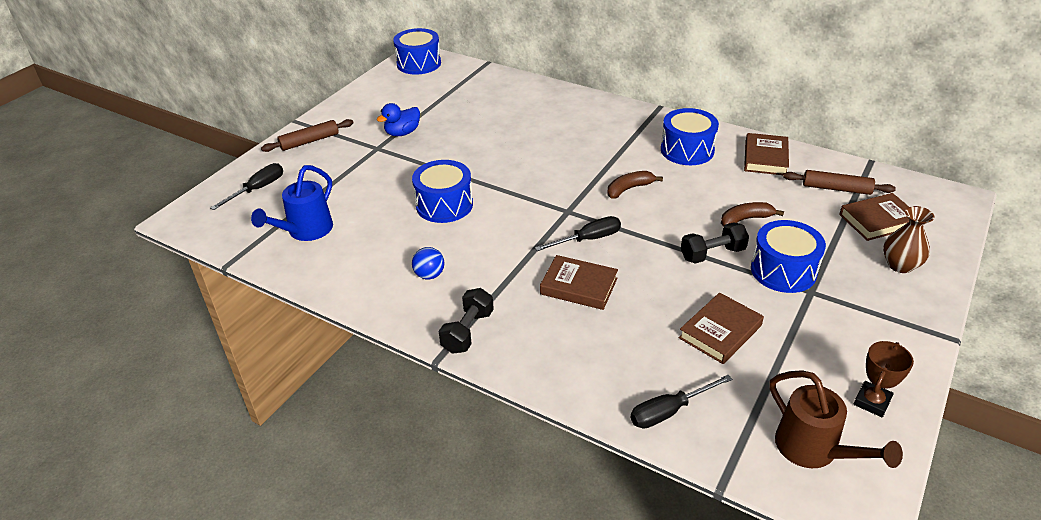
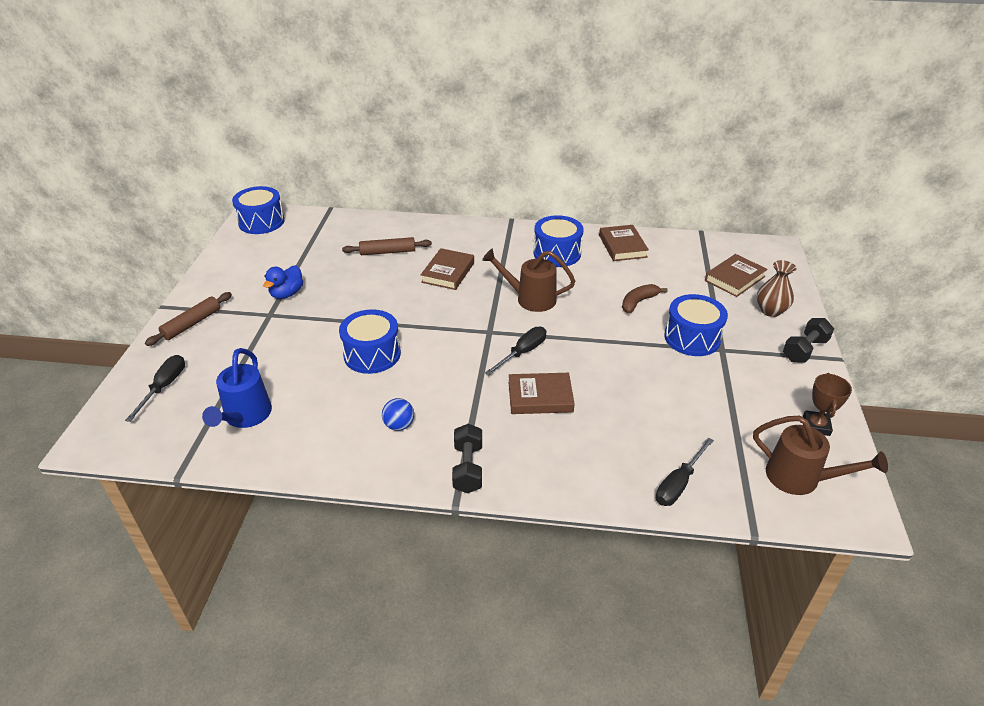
camera: 25 degrees left, 0 degrees up
brown banana [607,171,663,199] -> brown watering can [482,249,575,312]
brown book [679,292,764,364] -> brown book moved to [421,248,474,290]
black dumbbell [681,222,749,264] -> black dumbbell moved to [783,318,834,363]
brown rolling pin [783,170,896,195] -> brown rolling pin moved to [342,237,432,255]

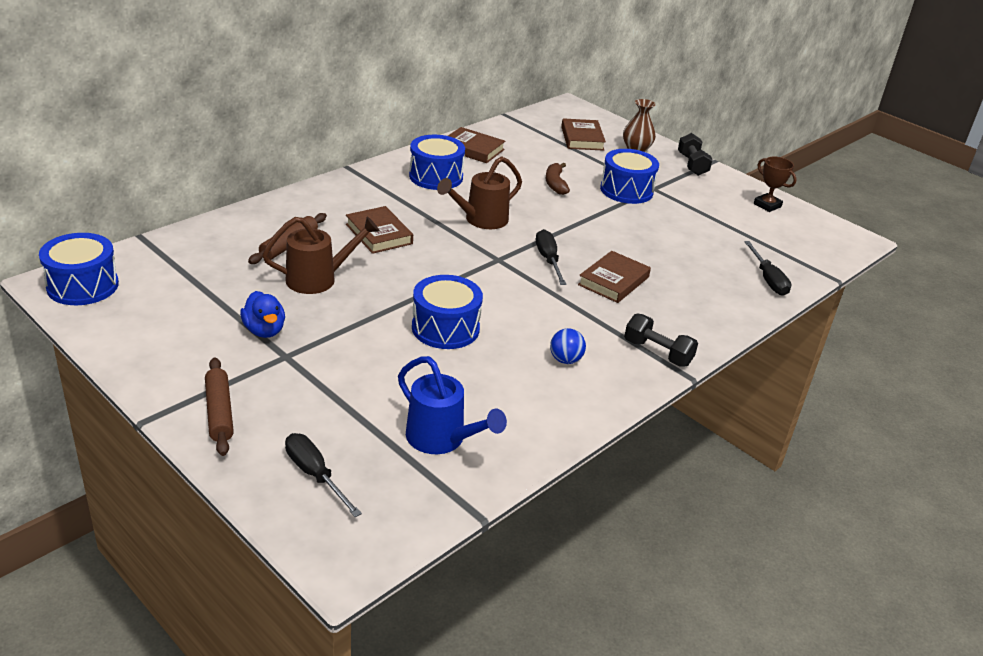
camera: 55 degrees left, 5 degrees down
brown watering can [753,416,888,495] -> brown watering can moved to [262,217,380,294]

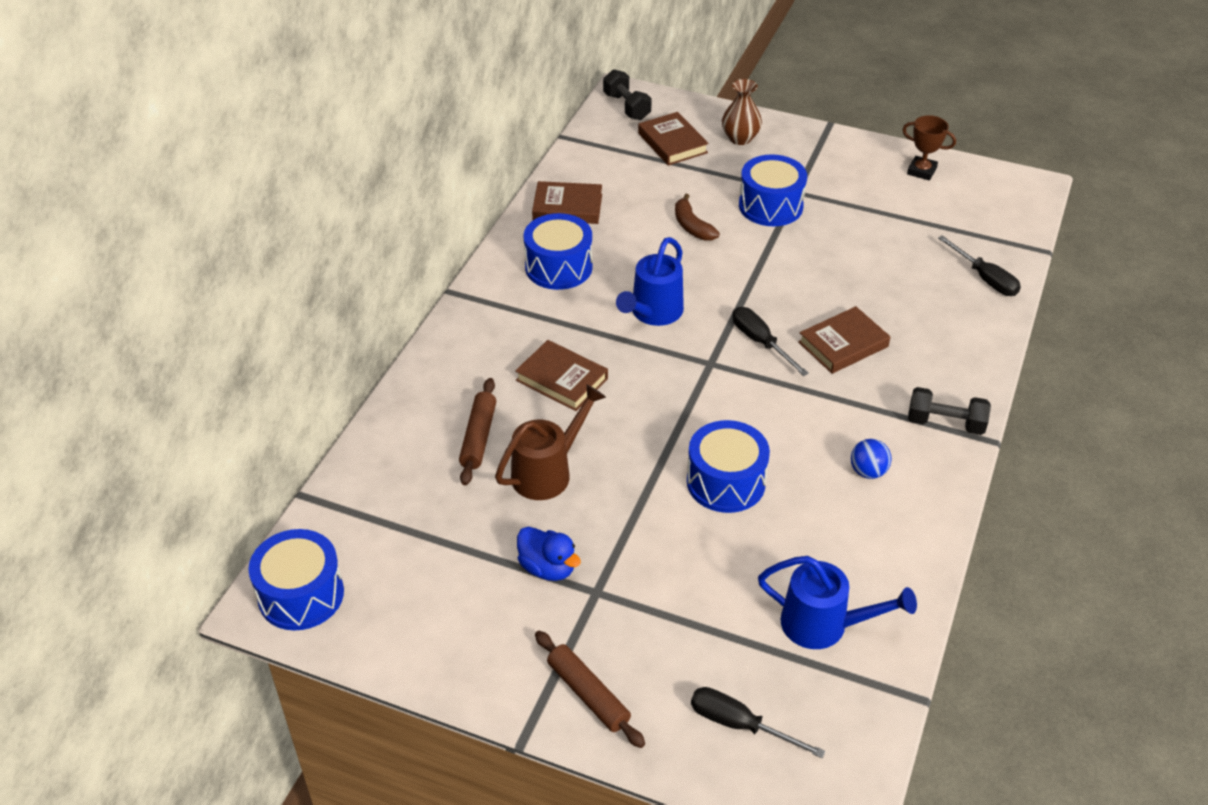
camera: 20 degrees left, 10 degrees up
brown watering can [437,156,522,229] -> blue watering can [616,237,684,326]
brown book [578,251,651,303] -> brown book turned 45 degrees clockwise [798,306,890,374]
black dumbbell [678,133,713,176] -> black dumbbell moved to [603,69,652,120]

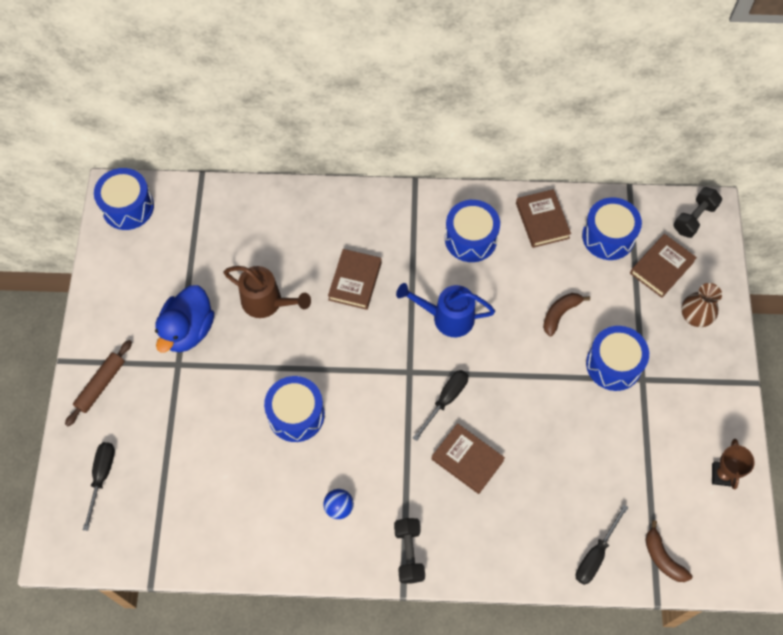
camera: 70 degrees right, 20 degrees up
brown rolling pin [459,378,496,485] -> none
blue duck [517,527,581,581] -> blue duck [155,285,214,353], size x1.57
blue watering can [758,556,917,649] -> none
none -> blue drum [582,198,642,260]
none -> brown banana [645,520,692,582]

